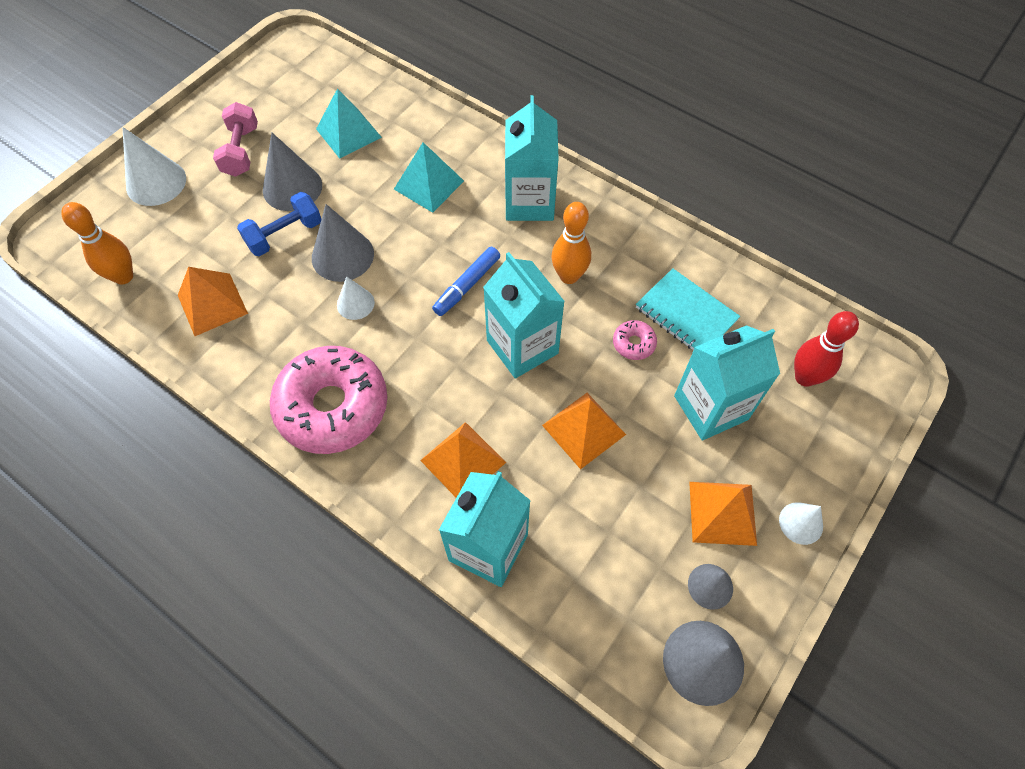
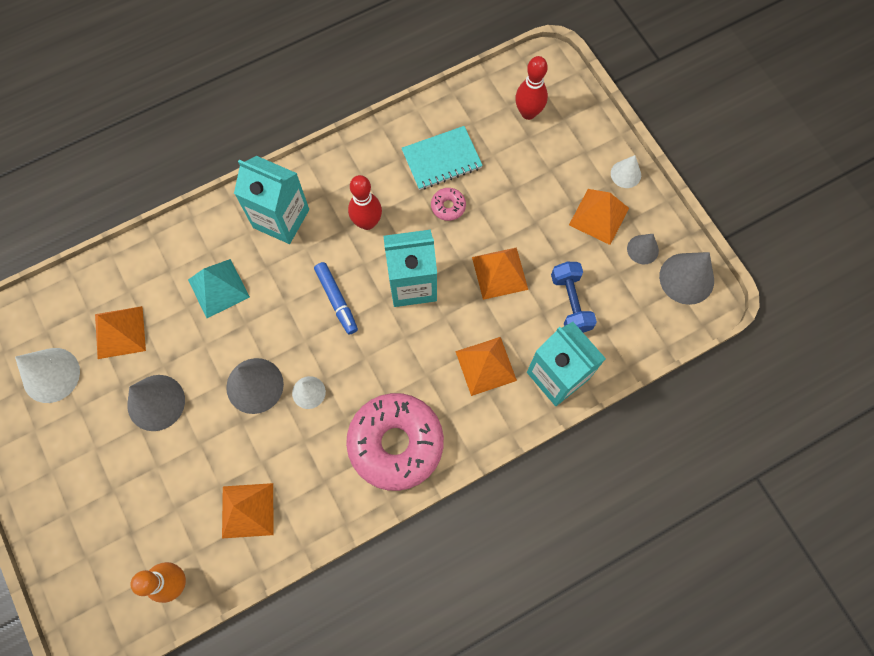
camera: 65 degrees left, 10 degrees up
white cone [122,127,186,206] -> white cone moved to [15,348,80,403]
pink dumbbell [213,102,258,177] -> none
blue dumbbell [237,192,321,256] -> blue dumbbell moved to [551,262,597,333]
turquoise pyramid [316,88,382,159] -> orange pyramid [95,306,146,359]
orange bowling pin [551,202,591,284] -> red bowling pin [348,175,382,230]
turquoise carton [674,325,780,441] -> none

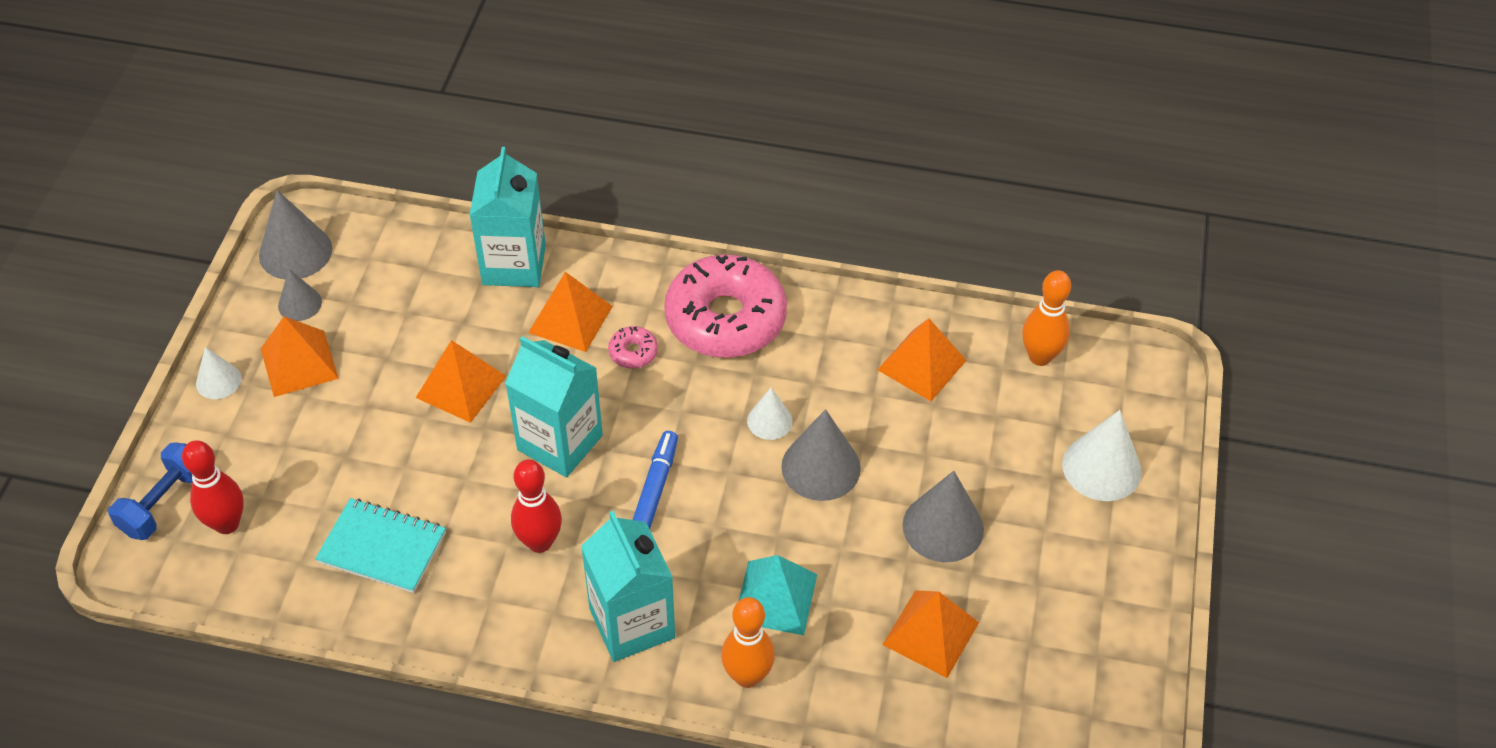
camera: 140 degrees left, 20 degrees down
white cone [15,348,80,403] -> white cone moved to [1062,410,1142,501]
pink donut [431,188,466,221] -> pink donut moved to [608,326,658,369]
blue dumbbell [551,262,597,333] -> blue dumbbell moved to [108,442,193,540]
none -> orange bowling pin [721,597,775,688]

